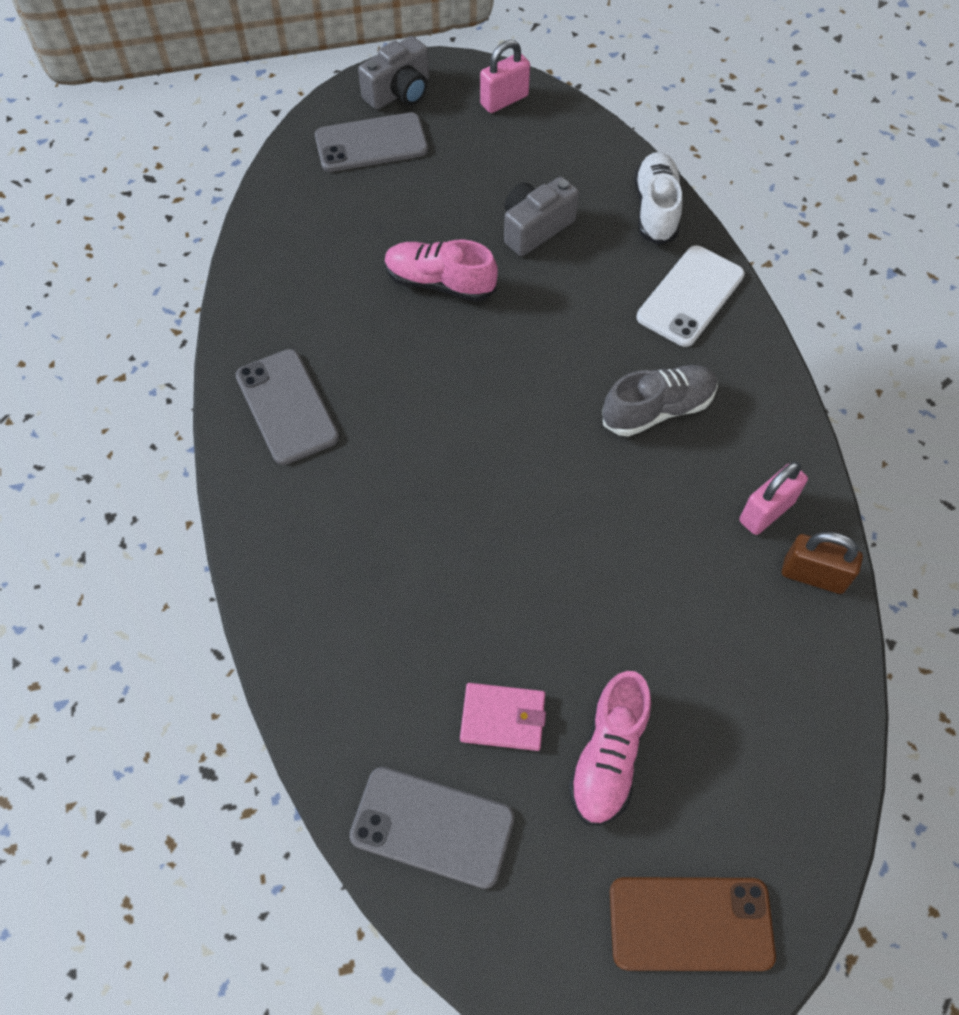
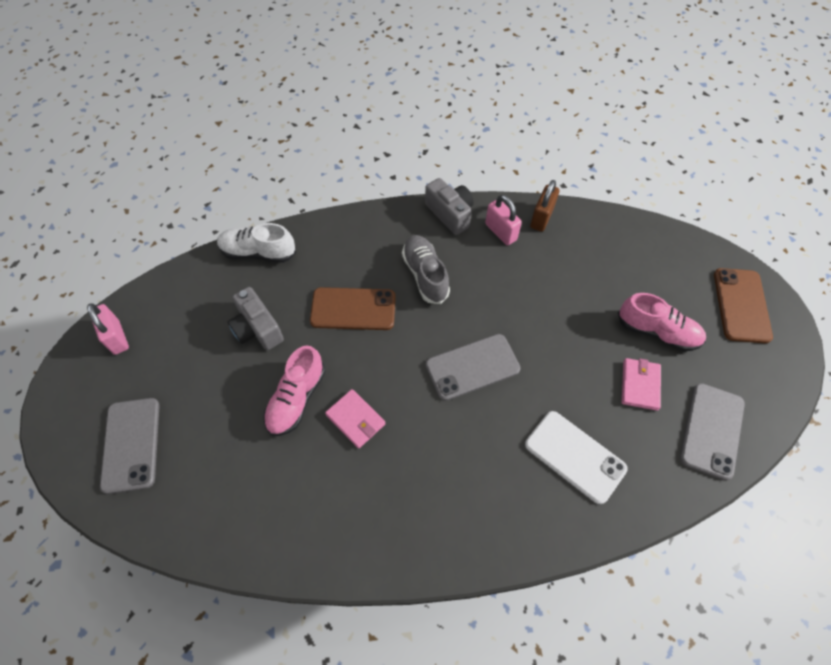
camera: 85 degrees left, 0 degrees up
grey phone [235,349,339,465] -> grey phone moved to [426,334,520,401]
grey camera [358,36,429,110] -> grey camera moved to [425,178,474,235]
white phone [637,245,745,347] -> white phone moved to [525,411,628,504]
none -> brown phone [310,287,396,330]
none -> pink wallet [325,389,386,449]

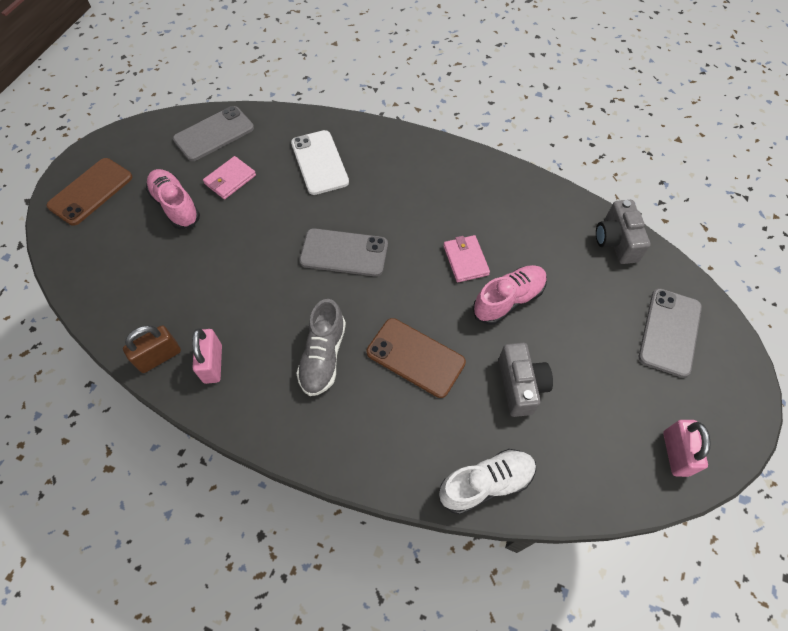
camera: 150 degrees left, 0 degrees up
white shoe [217,223,296,263] -> white shoe turned 60 degrees counterclockwise [439,449,536,514]
grey camera [425,178,474,235] -> grey camera moved to [596,200,651,264]

